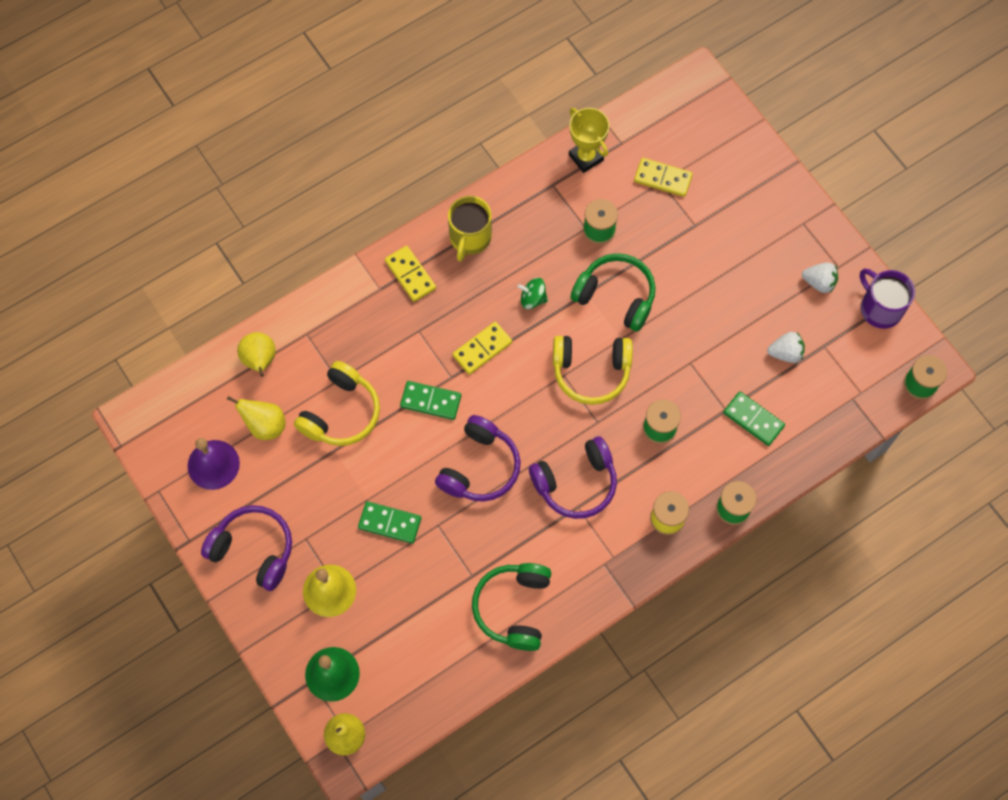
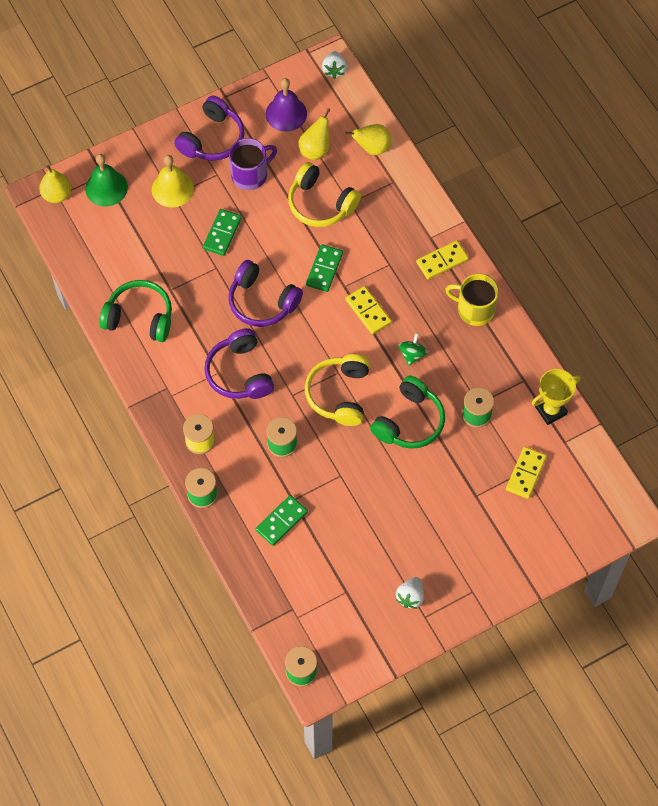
camera: 95 degrees right, 5 degrees down
white strawberry [767,332,805,363] -> white strawberry moved to [322,51,347,79]
purple mug [860,269,915,329] -> purple mug moved to [229,138,277,190]

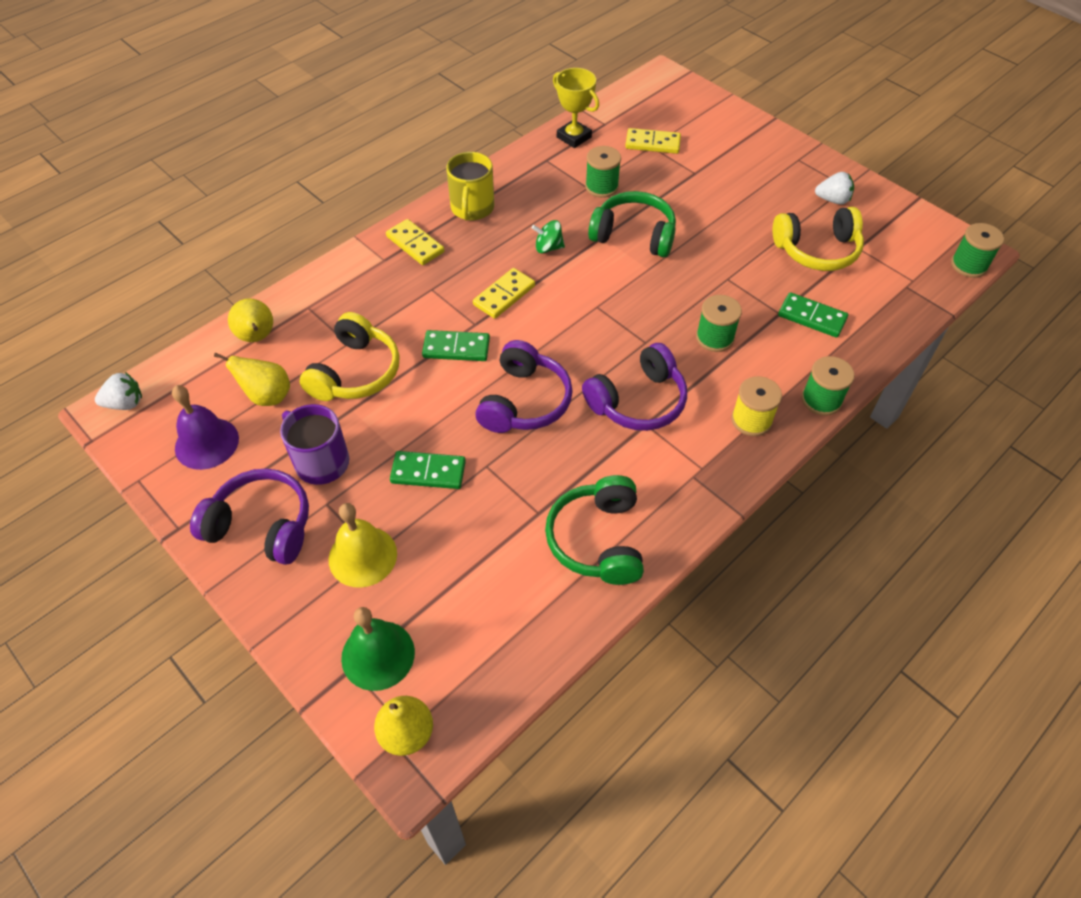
camera: 105 degrees left, 10 degrees down
yellow headphones [305,354,370,426] -> yellow headphones moved to [772,207,864,271]

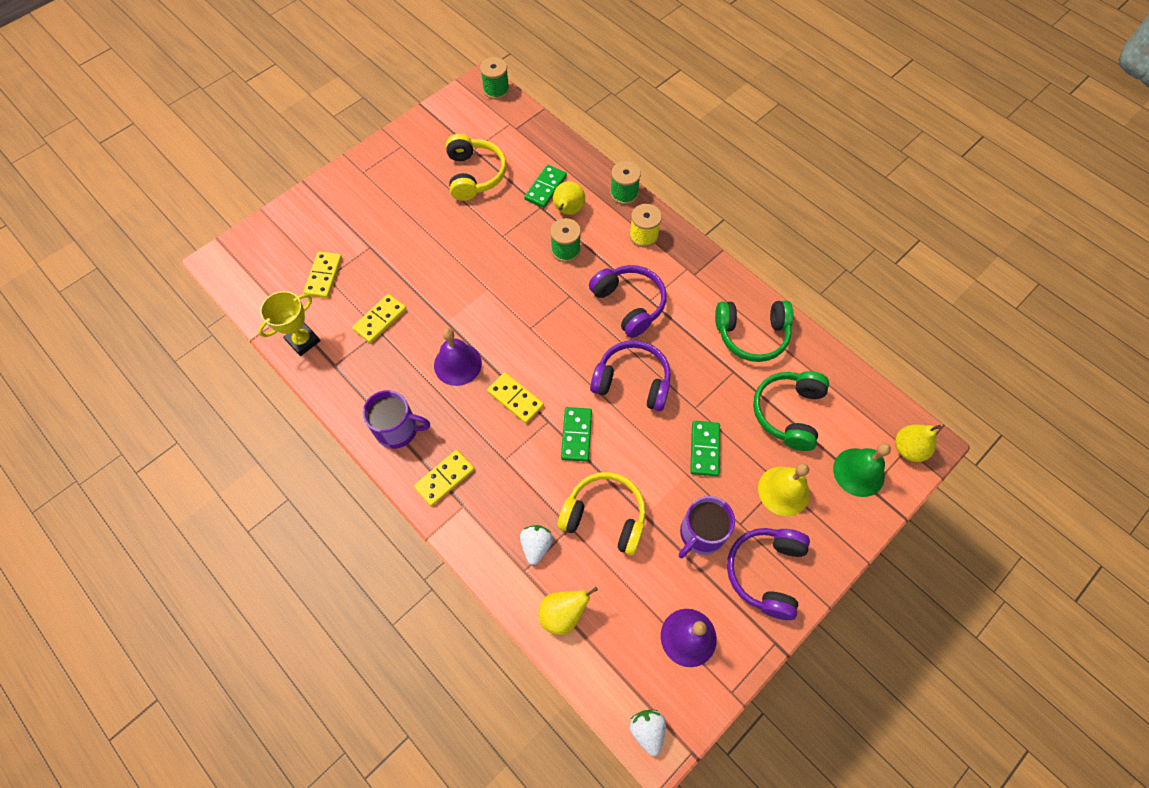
camera: 90 degrees left, 10 degrees up
yellow pear [214,352,290,406] -> yellow pear moved to [553,181,585,215]
yellow mug [446,152,494,221] -> purple mug [362,390,430,449]
green spinning top [532,220,565,253] -> purple bell [434,328,482,386]
green spool [585,146,621,198] -> yellow domino [352,294,406,343]
green headphones [588,191,676,257] -> green headphones moved to [753,371,829,451]
white strawberry [815,172,854,205] -> white strawberry moved to [520,525,553,565]

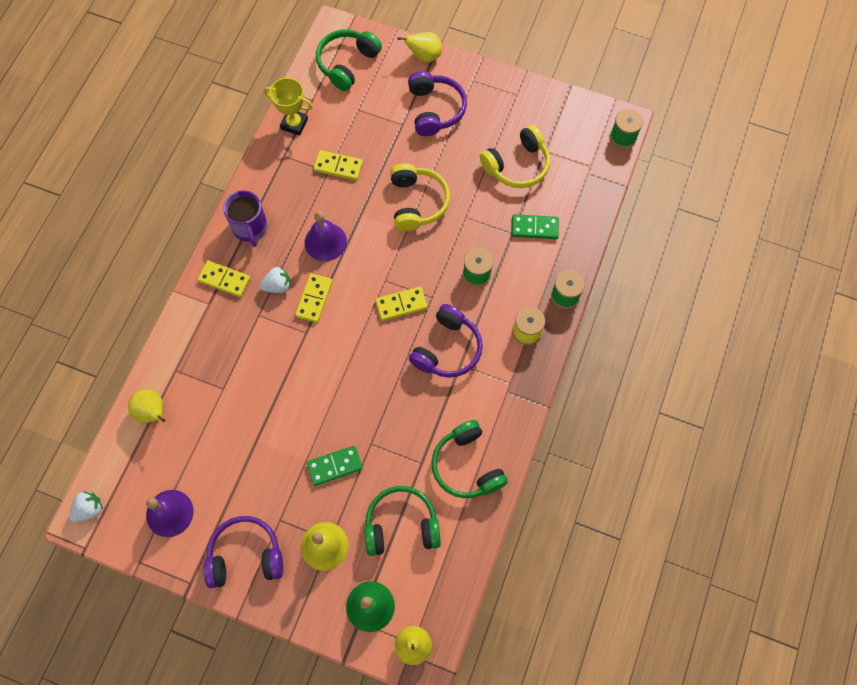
camera: 65 degrees right, 5 degrees up
yellow domino [303,251,342,298] -> yellow domino moved to [375,287,428,321]
white strawberry [520,525,553,565] -> white strawberry moved to [260,266,290,293]
yellow pear [553,181,585,215] -> yellow pear moved to [398,32,442,63]
yellow headphones [557,472,646,555] -> yellow headphones moved to [390,163,450,231]
green domino [561,407,592,462] -> none
purple headphones [590,340,671,411] -> purple headphones moved to [408,71,467,136]
purple mug [679,496,735,558] -> none
none -> green headphones [316,29,382,91]

